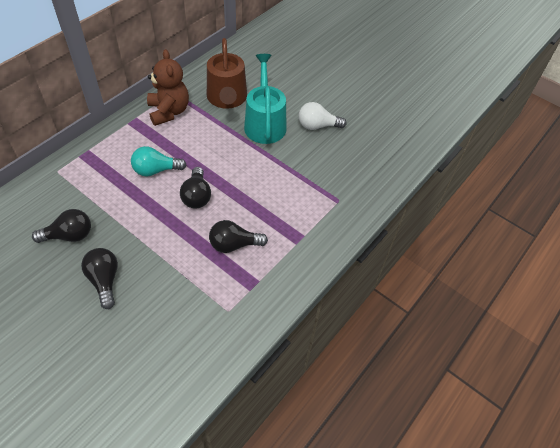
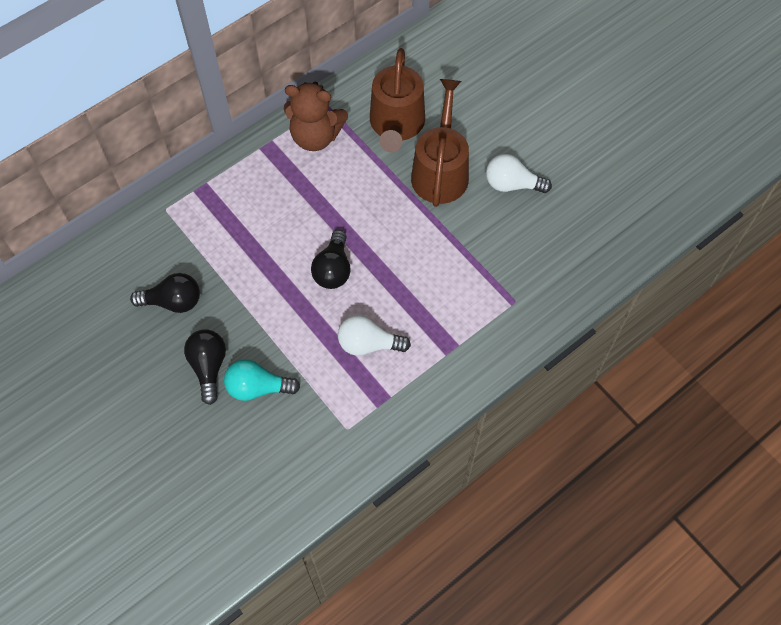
camera: 15 degrees right, 10 degrees up
turquoise light bulb [131,146,186,177] -> turquoise light bulb moved to [224,359,300,401]
brown teddy bear [147,49,189,126] -> brown teddy bear turned 105 degrees clockwise [284,82,348,151]
black light bulb [209,220,268,253] -> white light bulb [338,315,411,356]
turquoise watering can [244,54,287,144] -> brown watering can [411,79,469,207]

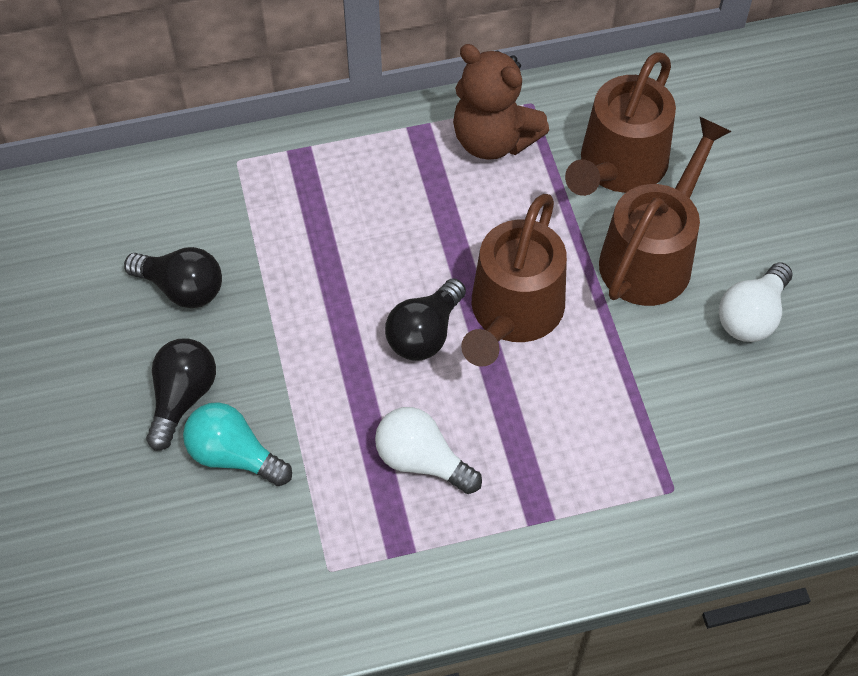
camera: 25 degrees right, 5 degrees down
white light bulb [486,154,552,193] -> white light bulb turned 90 degrees counterclockwise [719,262,793,342]
none -> brown watering can [461,194,567,367]

